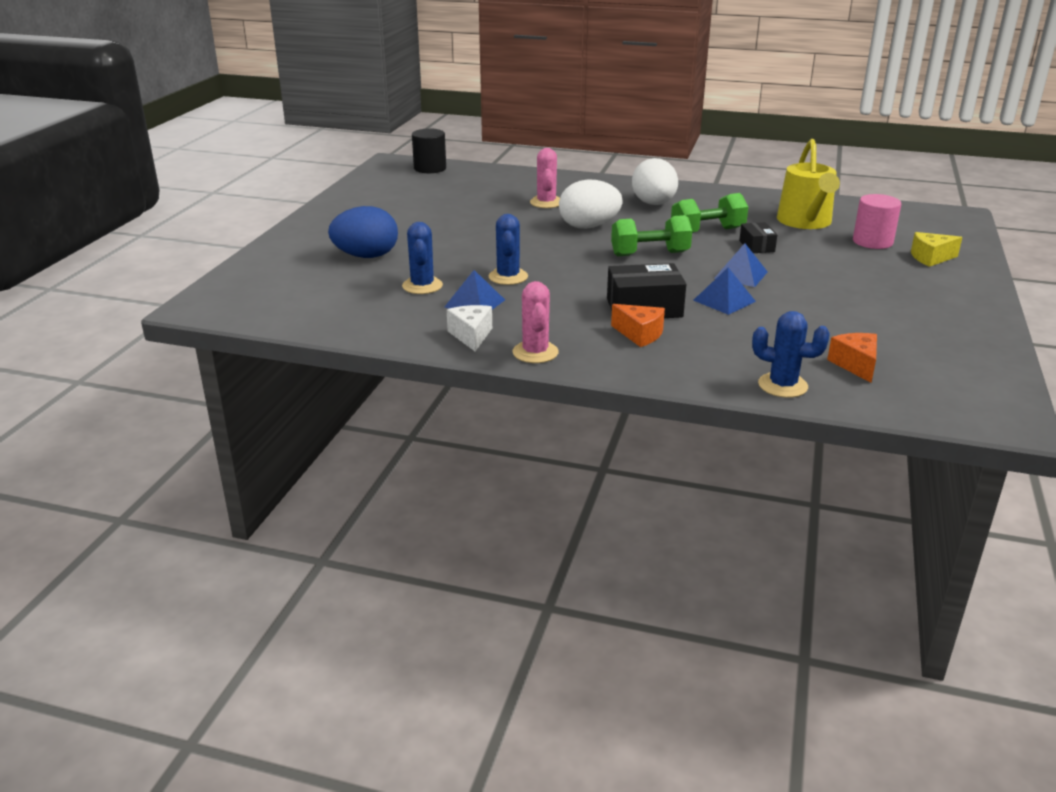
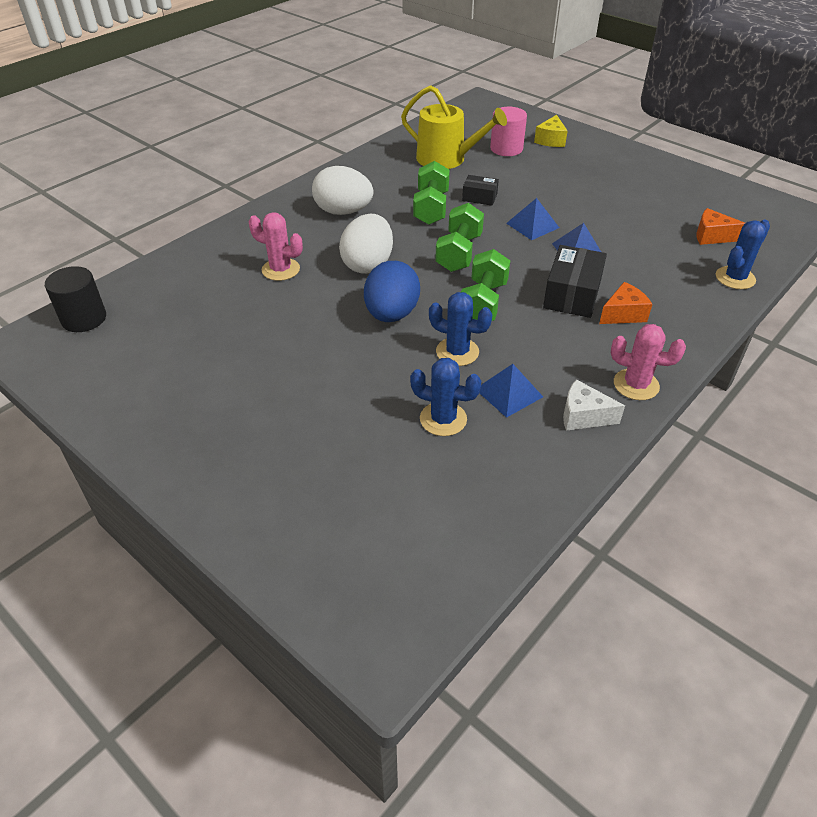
camera: 65 degrees left, 15 degrees up
blue egg [328,206,398,258] -> blue egg moved to [364,261,420,322]
none -> green dumbbell [461,249,510,321]

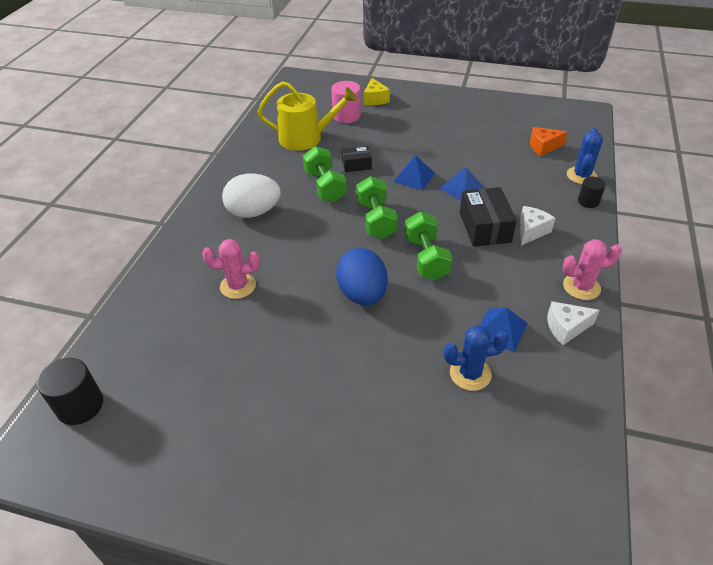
camera: 25 degrees left, 0 degrees up
white egg [339,214,393,274] -> none
blue cactus [429,292,492,366] -> none
orange cheese [599,282,652,324] -> white cheese [520,206,555,246]
none -> black cylinder [578,177,606,208]

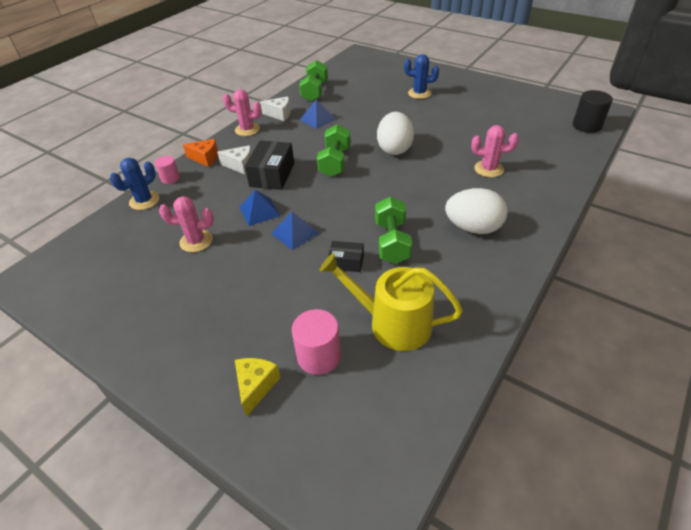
camera: 160 degrees left, 0 degrees up
blue egg [336,248,388,306] -> white egg [377,112,414,155]
green dumbbell [356,176,398,239] -> green dumbbell moved to [299,60,328,102]
blue cactus [444,325,509,391] -> blue cactus moved to [404,54,439,99]
white cheese [520,206,555,246] -> white cheese turned 135 degrees counterclockwise [217,145,252,174]
orange cheese [530,127,568,156] -> orange cheese moved to [183,139,218,167]
black cylinder [578,177,606,208] -> pink cylinder [155,156,180,184]
none -> pink cactus [159,196,214,252]

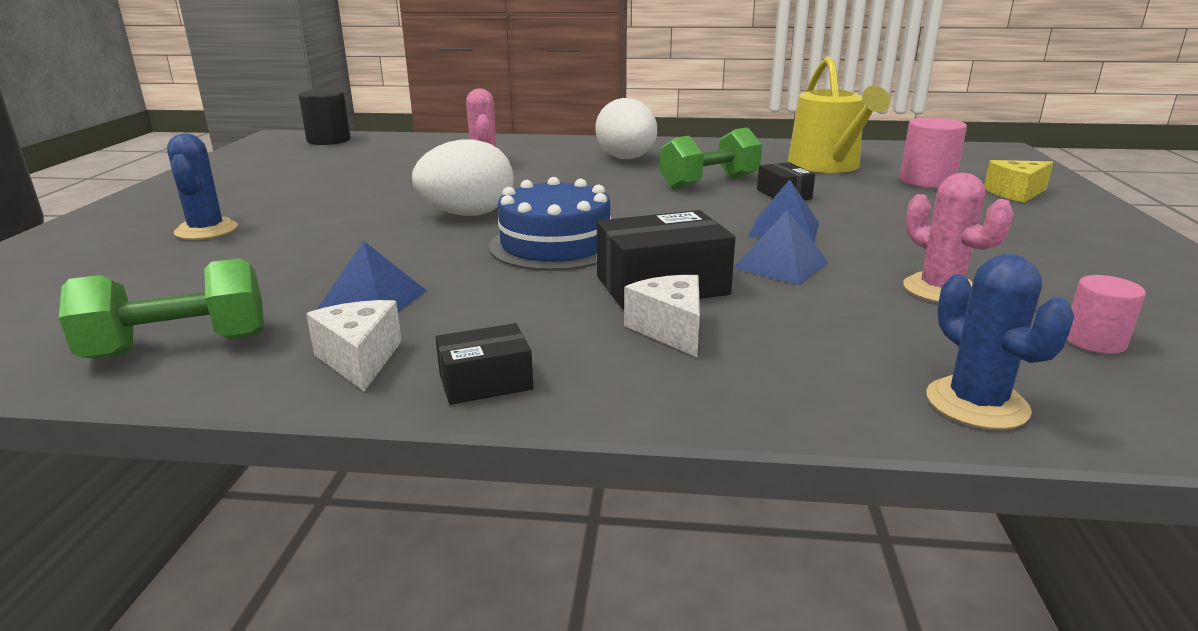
camera: 120 degrees left, 20 degrees down
blue cactus [110,158,159,210] -> blue cactus turned 60 degrees clockwise [926,254,1074,430]
pink cylinder [155,156,180,184] -> pink cylinder moved to [1067,275,1146,354]
orange cheese [183,139,218,167] -> none
pink cactus [223,89,262,136] -> black box [435,323,533,405]
green dumbbell [317,124,351,177] -> blue cake [489,177,611,271]

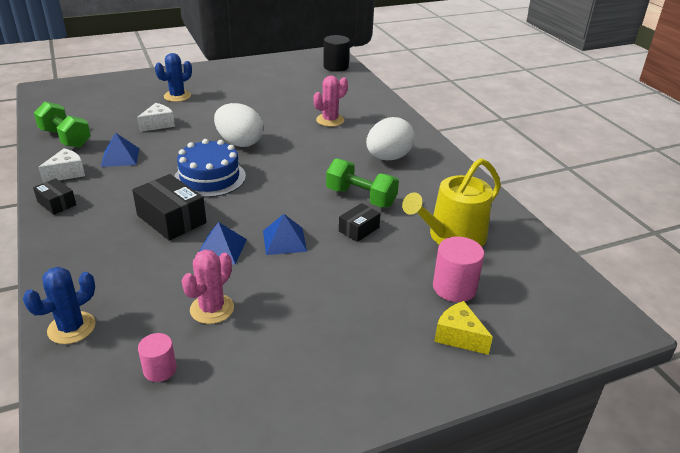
camera: 60 degrees right, 10 degrees up
white cheese [624,275,700,357] -> white cheese moved to [137,103,175,132]

